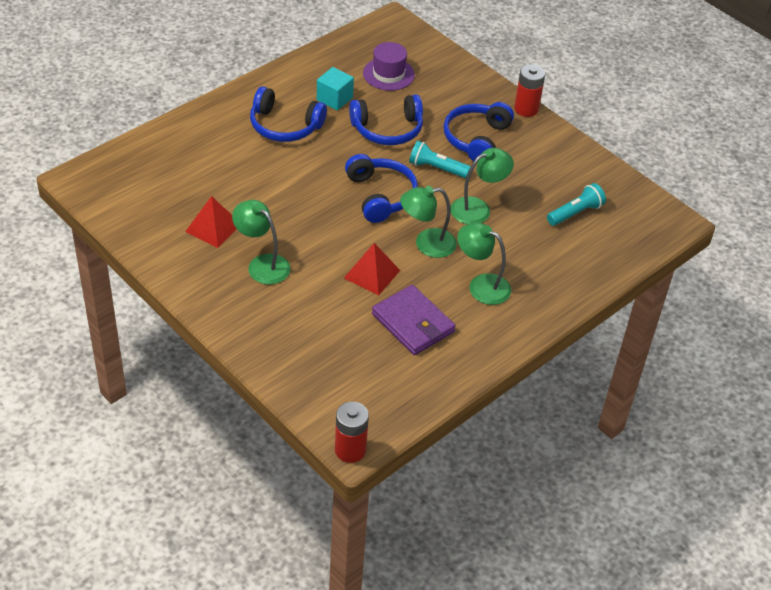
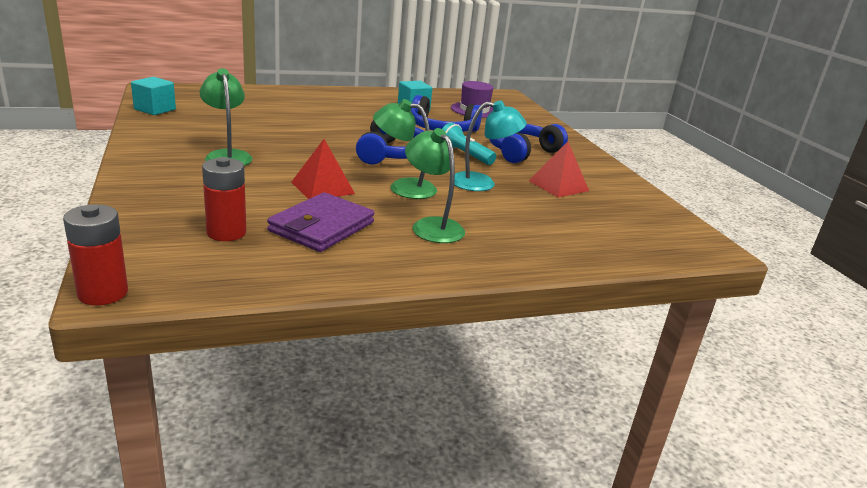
camera: 25 degrees right, 20 degrees down
red pyramid [185,196,237,248] -> red pyramid moved to [529,142,589,198]
blue headphones [250,86,327,142] -> none
purple wallet [372,285,456,355] -> purple wallet turned 45 degrees clockwise [267,192,374,252]
green lamp [451,148,514,224] -> turquoise lamp [454,101,527,191]
red battery [514,64,545,117] -> red battery moved to [202,157,246,241]
turquoise flashlight [547,183,606,226] -> none
none -> turquoise cube [131,77,176,115]

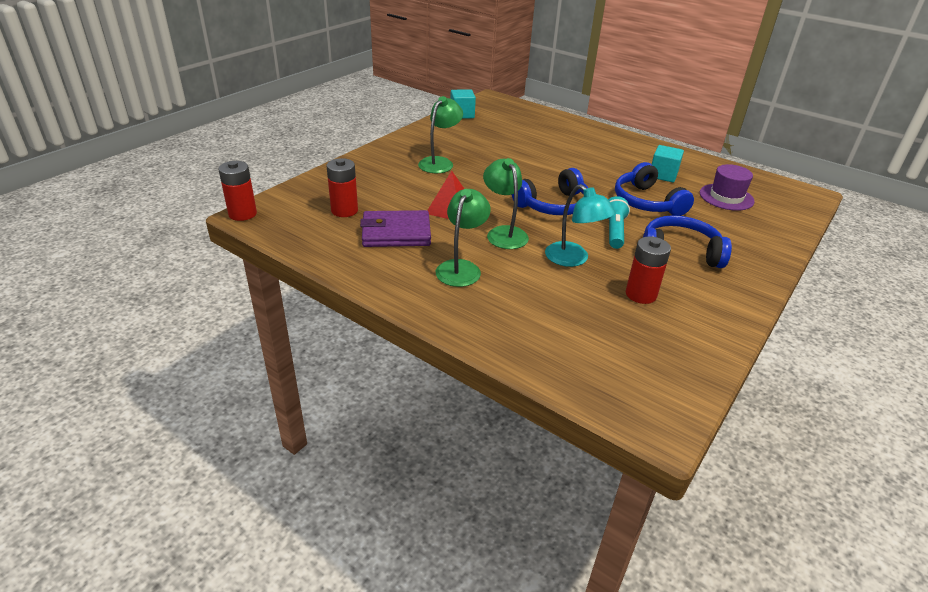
camera: 55 degrees right, 10 degrees up
red pyramid [529,142,589,198] -> red battery [626,236,671,304]

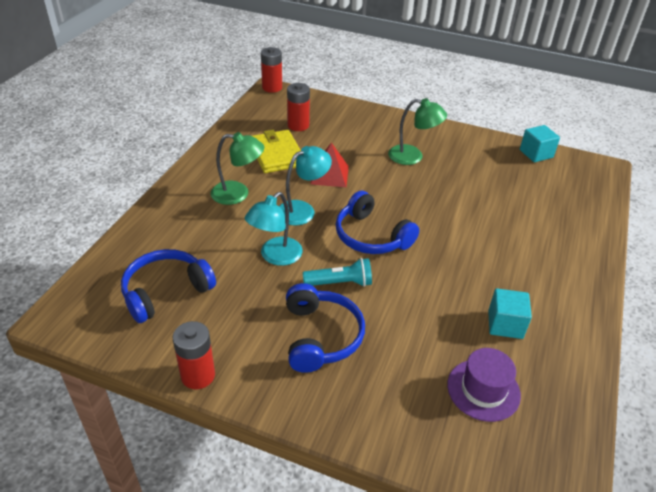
camera: 75 degrees right, 5 degrees up
purple wallet [360,210,431,247] -> yellow wallet [253,130,301,173]
green lamp [483,158,529,249] -> turquoise lamp [279,146,332,226]
blue headphones [615,162,694,216] -> blue headphones moved to [121,249,216,323]
red battery [626,236,671,304] -> red battery moved to [173,321,215,389]

